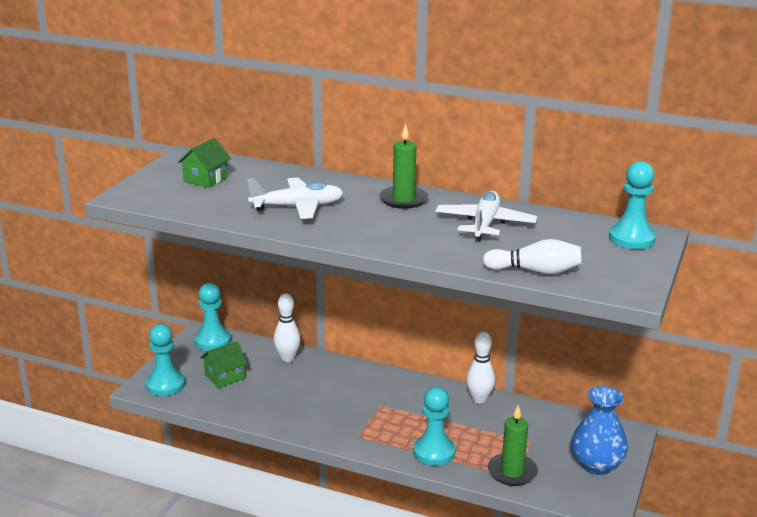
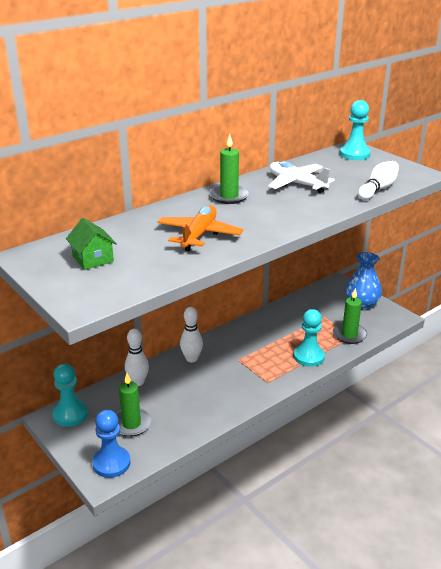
camera: 60 degrees left, 5 degrees up
turquoise pawn [146,324,185,396] -> blue pawn [93,410,131,478]
green house [200,341,247,388] -> green candle [116,373,152,437]
white plane [247,178,343,219] -> orange plane [157,205,243,251]
white bowling pin [466,332,495,404] -> white bowling pin moved to [180,307,203,362]

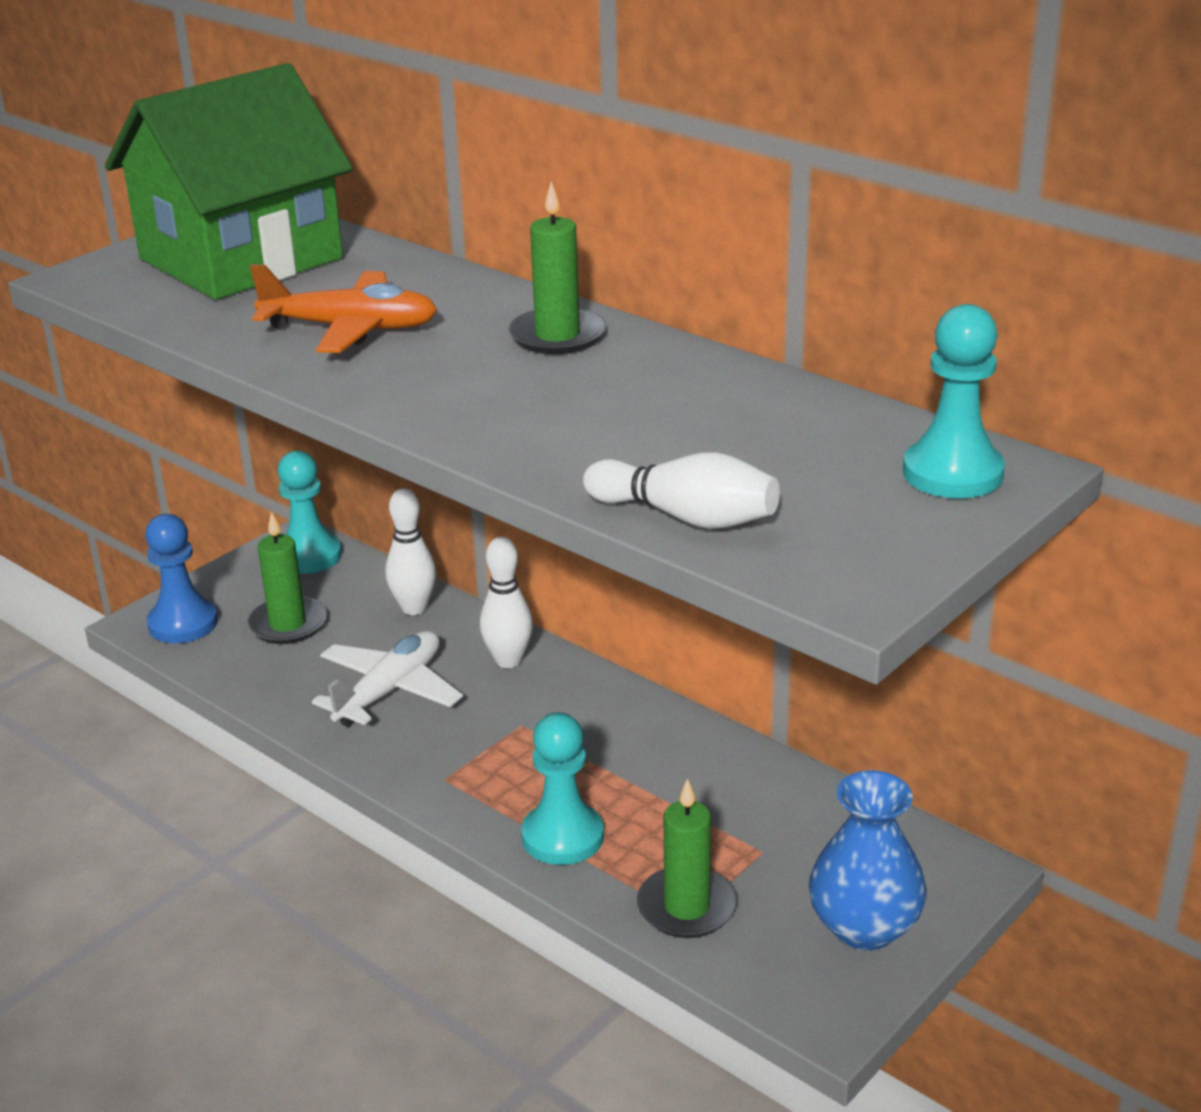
camera: 80 degrees right, 0 degrees up
green house [66,218,117,270] -> green house [105,63,353,300], size x2.49
white plane [268,161,335,193] -> white plane moved to [312,631,463,727]

